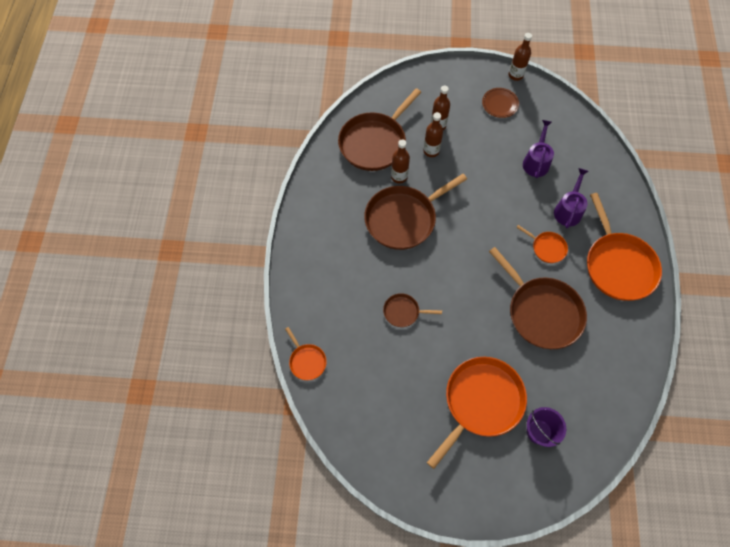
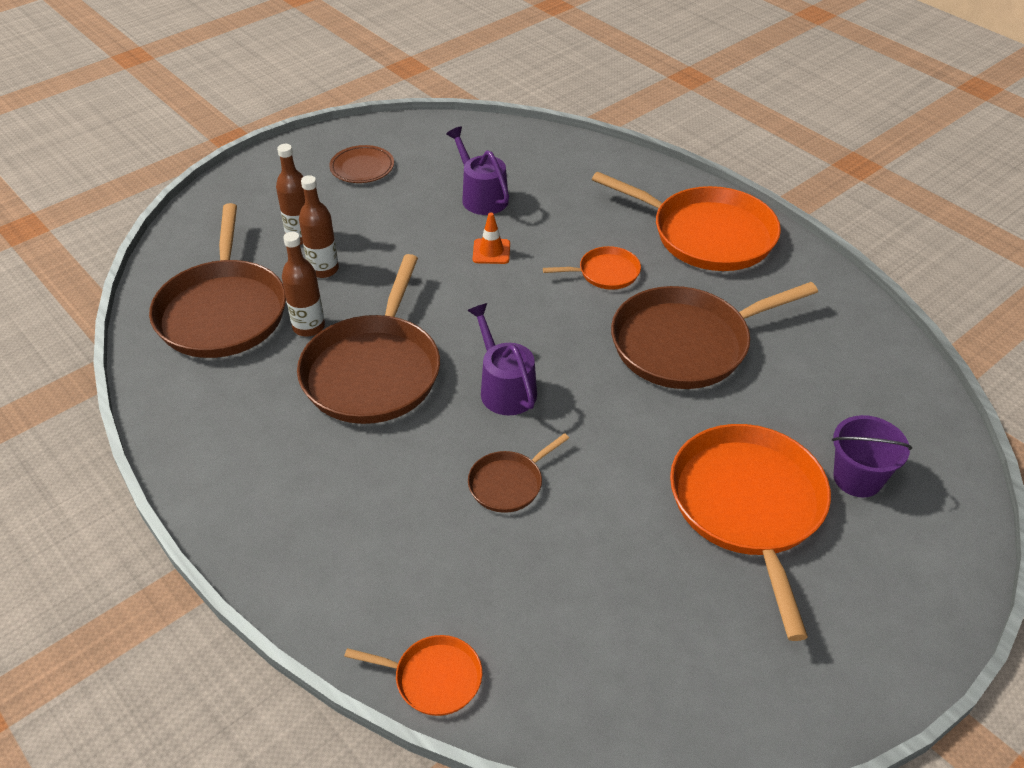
camera: 45 degrees left, 20 degrees down
brown pan [489,247,587,349] -> brown pan turned 150 degrees clockwise [611,282,818,389]
brown bottle [509,33,532,81] -> none
purple watering can [554,168,589,228] -> purple watering can moved to [467,303,537,415]
none -> orange traffic cone [473,212,510,264]

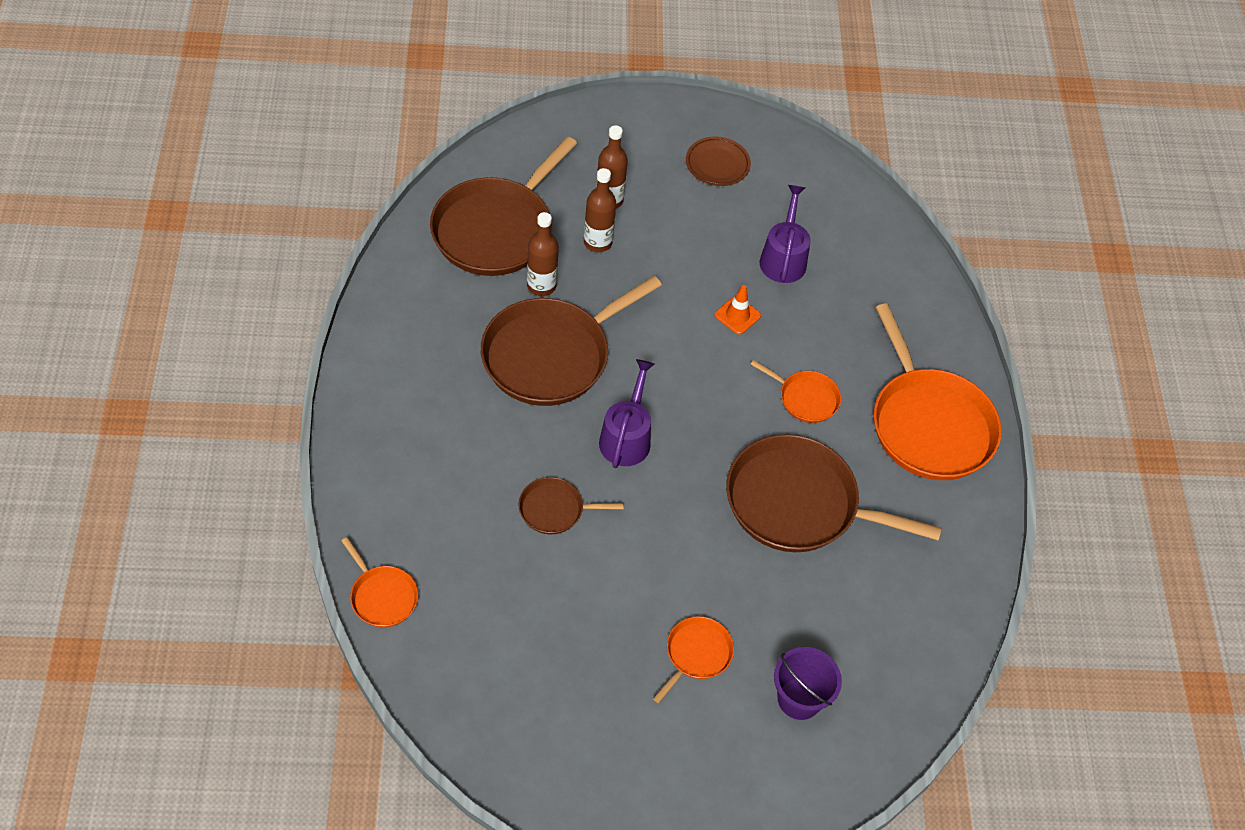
camera: 35 degrees right, 10 degrees up
orange pan [670,424,831,641] -> orange pan [653,616,734,703], size x0.48

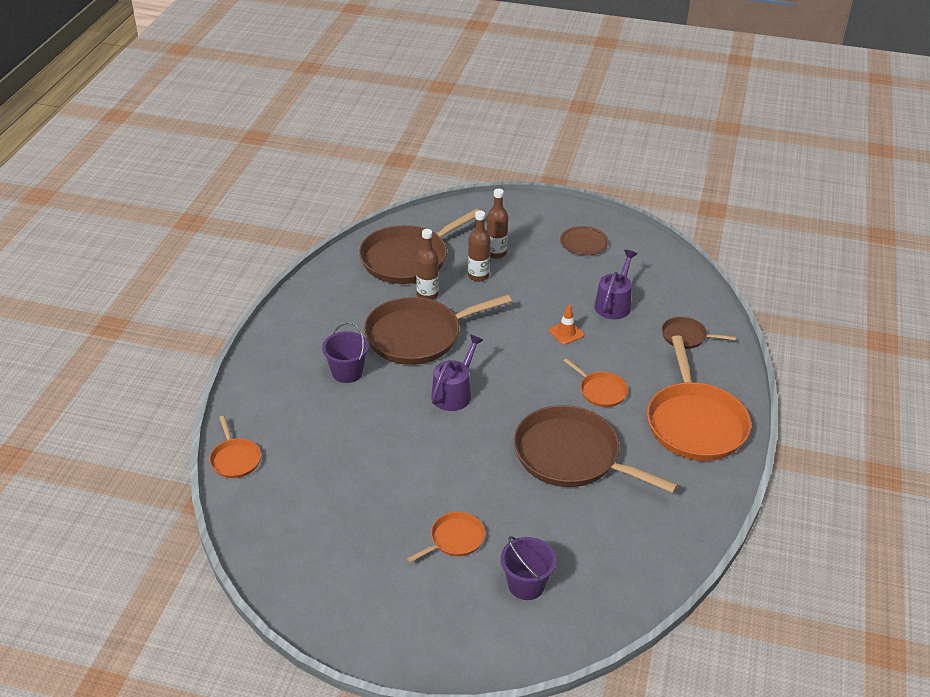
camera: 20 degrees right, 15 degrees down
brown pan [519,477,623,534] -> brown pan moved to [662,317,736,349]
none -> purple bucket [322,322,369,383]

